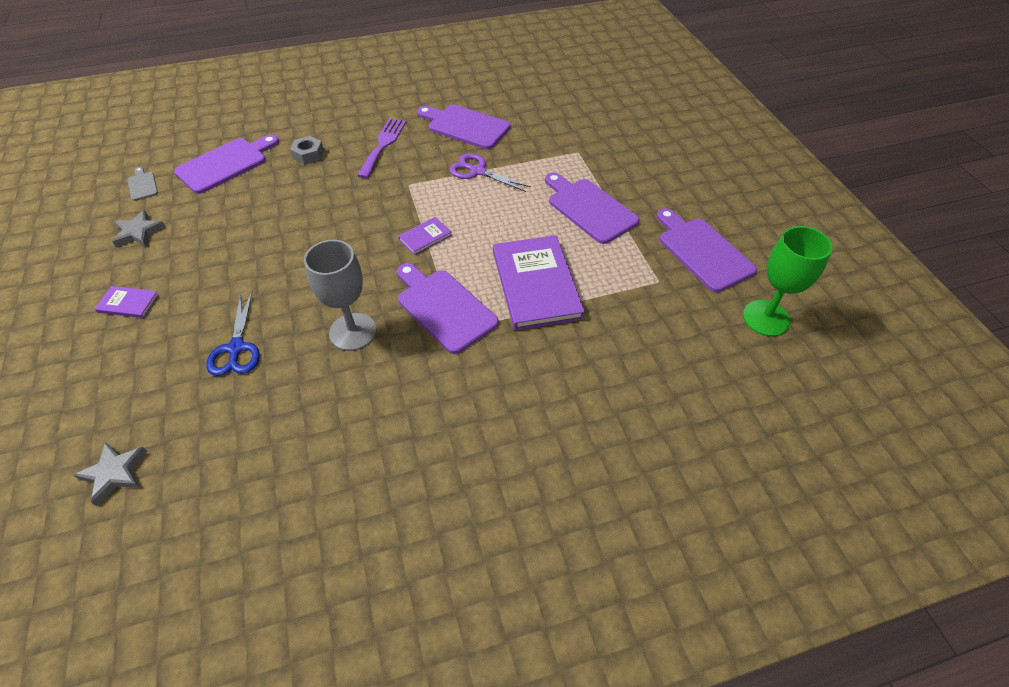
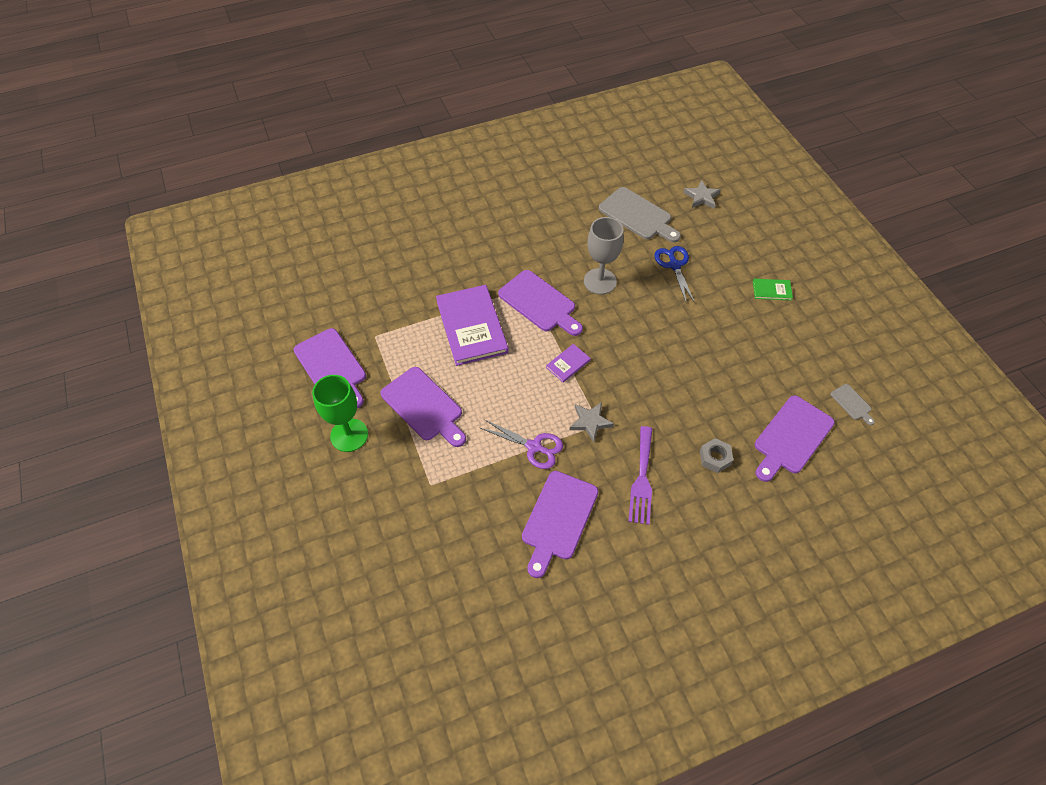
camera: 175 degrees right, 5 degrees up
purple book [95,286,159,318] -> green book [753,279,793,301]
grey star [112,210,166,247] -> grey star moved to [570,402,614,443]
purple cutting board [417,105,510,149] -> purple cutting board turned 90 degrees clockwise [522,471,598,578]
green goblet [743,226,833,337] -> green goblet moved to [312,375,368,452]
none -> grey cutting board [599,187,681,242]

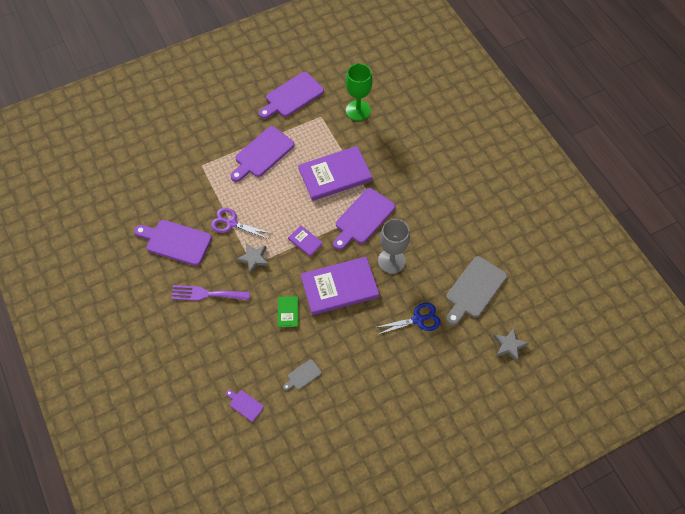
camera: 85 degrees right, 5 degrees up
green goblet [312,375,368,452] -> green goblet moved to [346,63,373,121]
purple scissors [480,419,563,469] -> purple scissors turned 90 degrees clockwise [211,208,272,239]
grey nut [700,438,733,473] -> none
green book [753,279,793,301] -> green book moved to [278,296,298,327]
purple cutting board [755,396,835,482] -> purple cutting board [226,390,264,422], size x0.48
grey cutting board [830,384,875,425] -> grey cutting board moved to [283,359,321,390]
none -> purple book [301,257,379,315]

